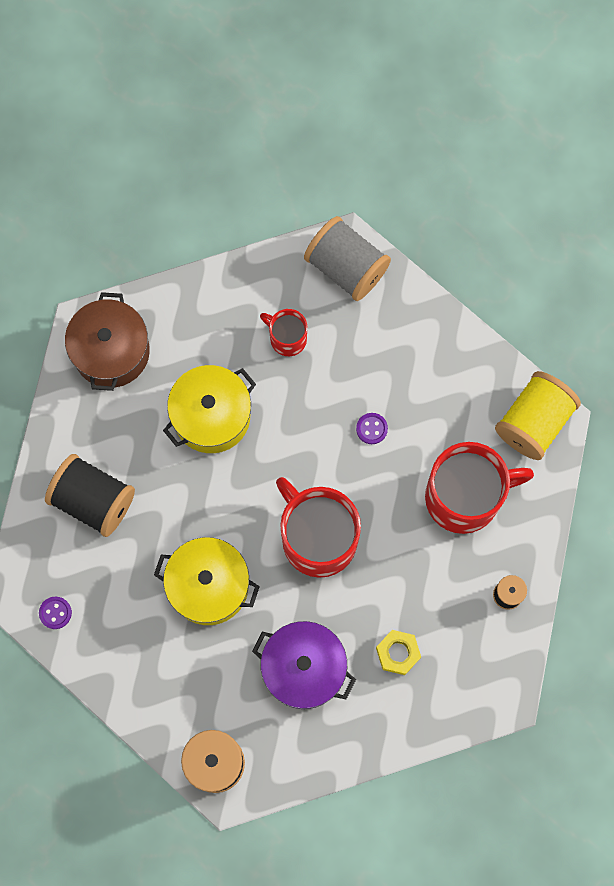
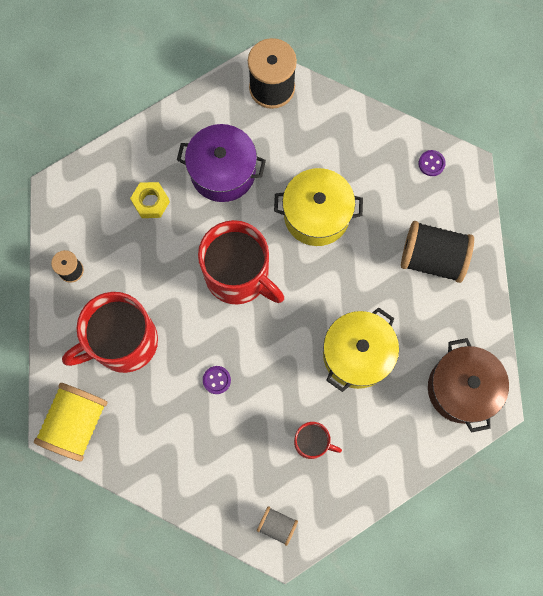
camera: 165 degrees right, 0 degrees up
grey spool [304,216,391,301] -> grey spool [257,506,298,546], size x0.52

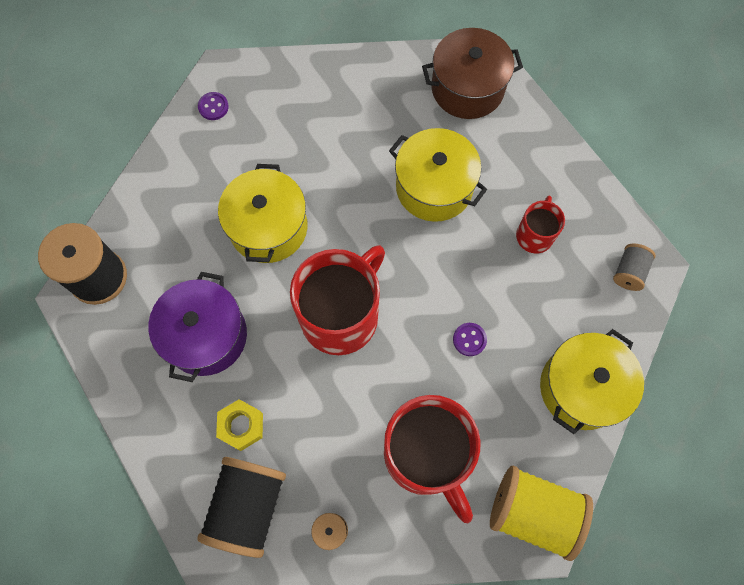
camera: 90 degrees left, 5 degrees down
black spool [401,221,474,283] -> black spool moved to [197,457,286,558]
none -> yellow pot [540,329,644,434]

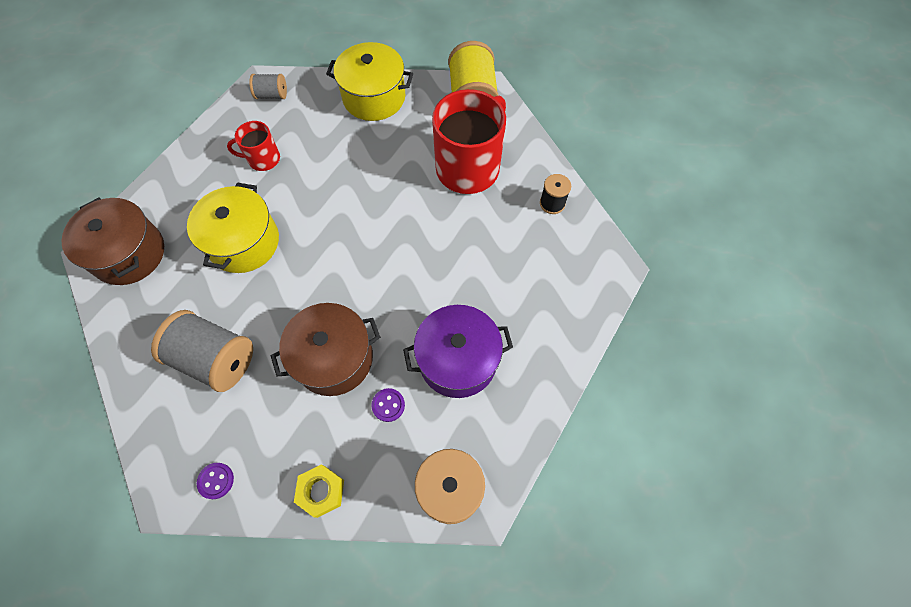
camera: 115 degrees left, 5 degrees down
black spool [197,457,286,558] -> none
yellow nut [216,399,263,451] -> yellow nut moved to [294,464,344,518]
yellow pot [218,164,308,263] -> brown pot [271,303,380,396]
red mug [290,245,385,355] -> none
purple button [453,323,487,356] -> purple button moved to [372,388,405,422]
none -> grey spool [151,310,253,392]

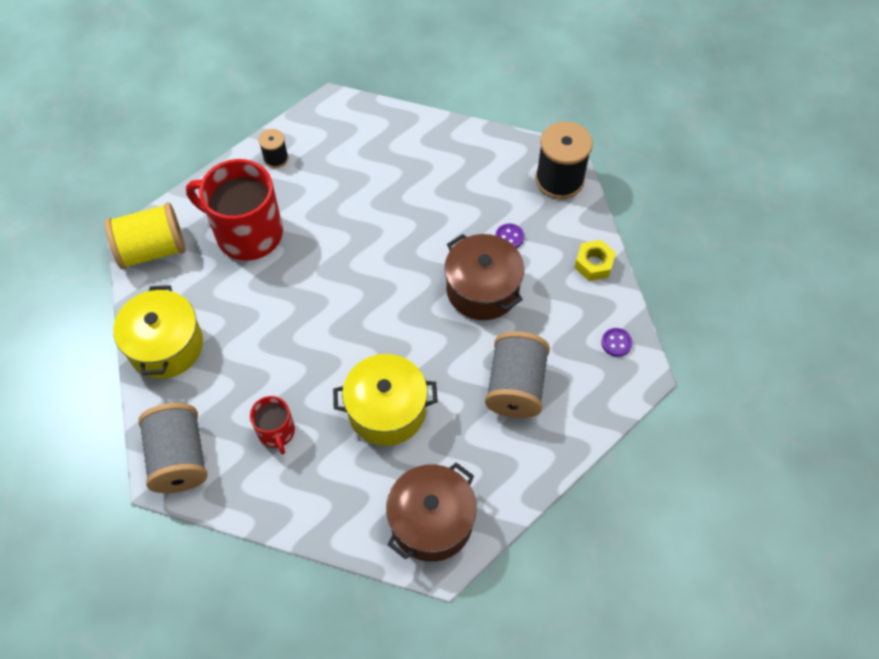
camera: 105 degrees left, 5 degrees down
grey spool [249,74,287,99] -> grey spool [138,403,208,493], size x1.93
purple pot [403,305,513,398] -> none

